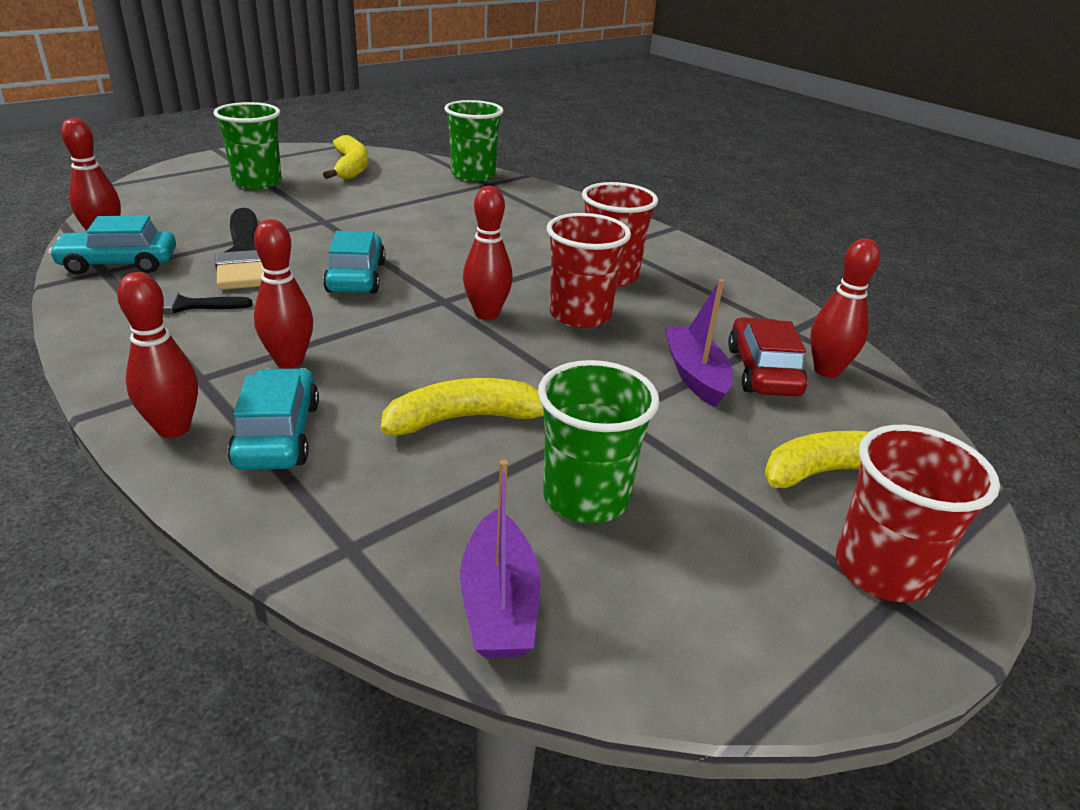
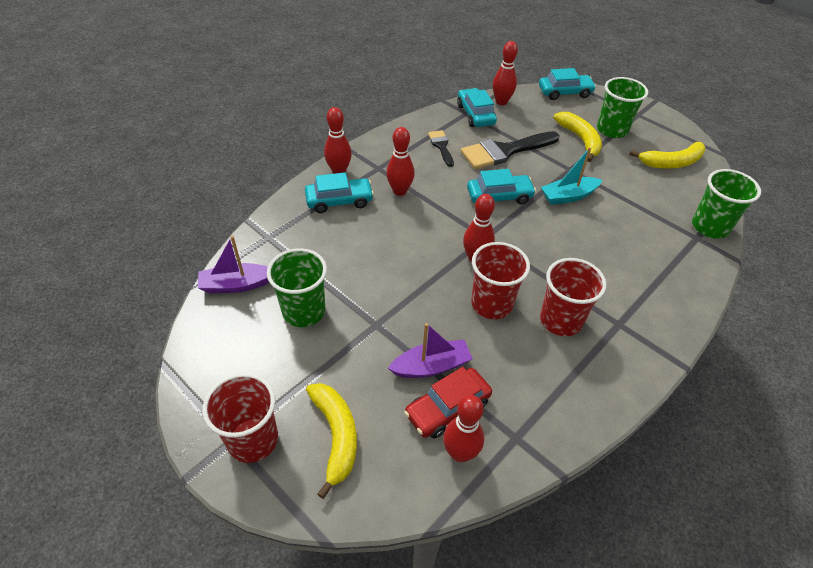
camera: 85 degrees right, 15 degrees up
yellow banana [381,378,544,435] -> yellow banana moved to [553,112,602,162]
red car [728,317,808,396] -> red car turned 150 degrees clockwise [404,367,492,439]
none -> turquoise car [539,68,596,100]
none -> turquoise boat [541,147,602,205]

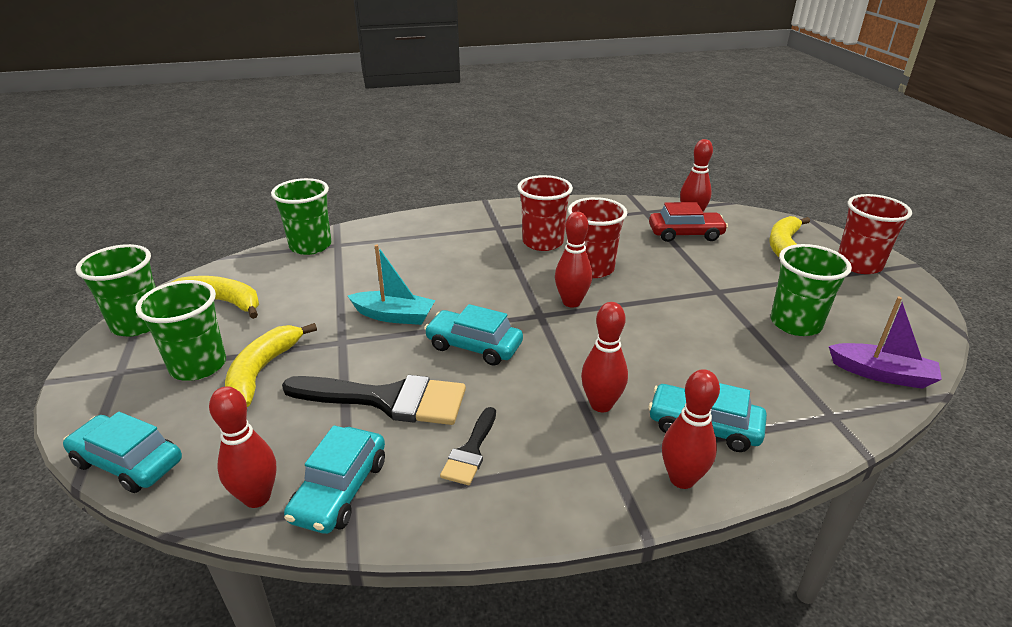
camera: 145 degrees left, 15 degrees down
purple boat [388,323,473,378] -> none
none -> green cup [76,244,156,336]

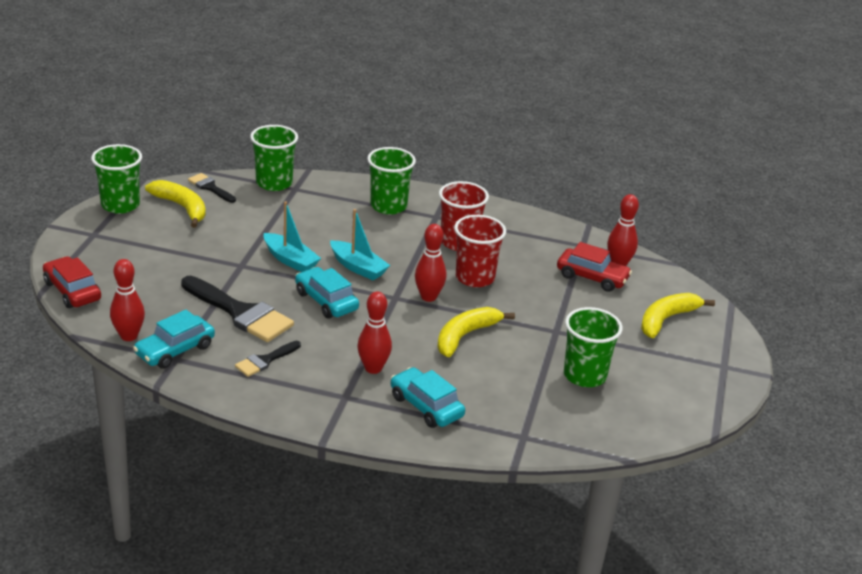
camera: 25 degrees right, 0 degrees up
turquoise car [63,412,182,493] -> red car [43,256,101,308]
green cup [136,280,226,381] -> green cup moved to [367,147,416,215]
yellow banana [225,323,317,407] -> yellow banana moved to [437,307,515,357]
red bowling pin [662,369,720,489] -> none
purple boat [829,297,942,389] -> none
red cup [838,194,912,274] -> none
none -> black brush [188,173,236,203]
none -> turquoise boat [330,209,390,280]

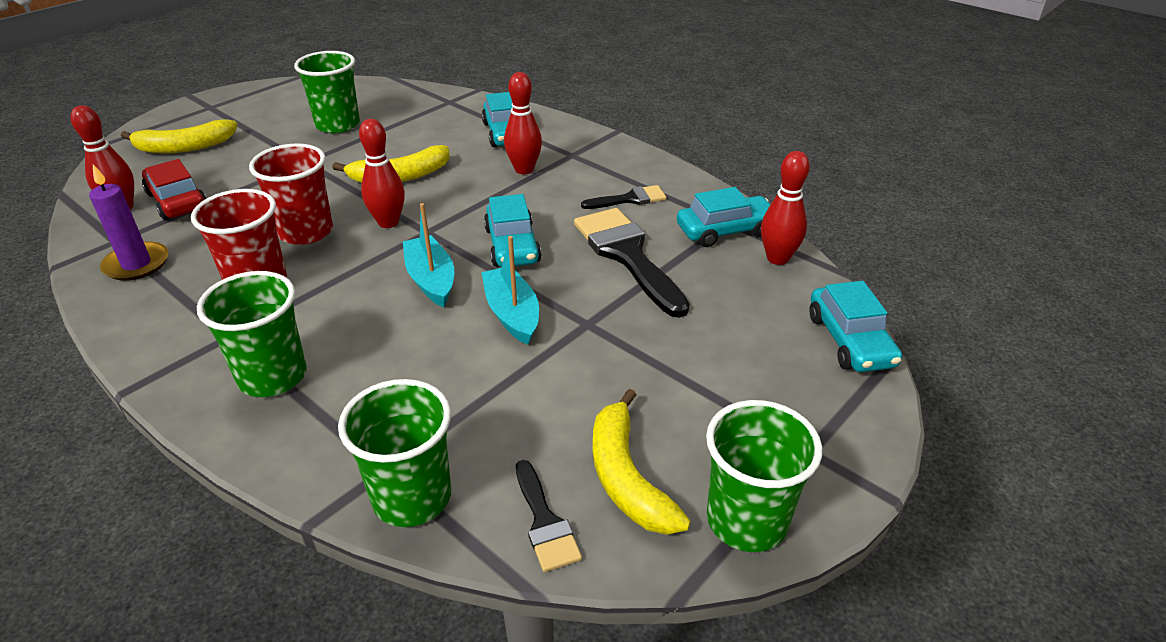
camera: 150 degrees left, 5 degrees up
red car [43,256,101,308] -> turquoise car [809,281,902,372]
none -> purple candle [89,165,168,281]

